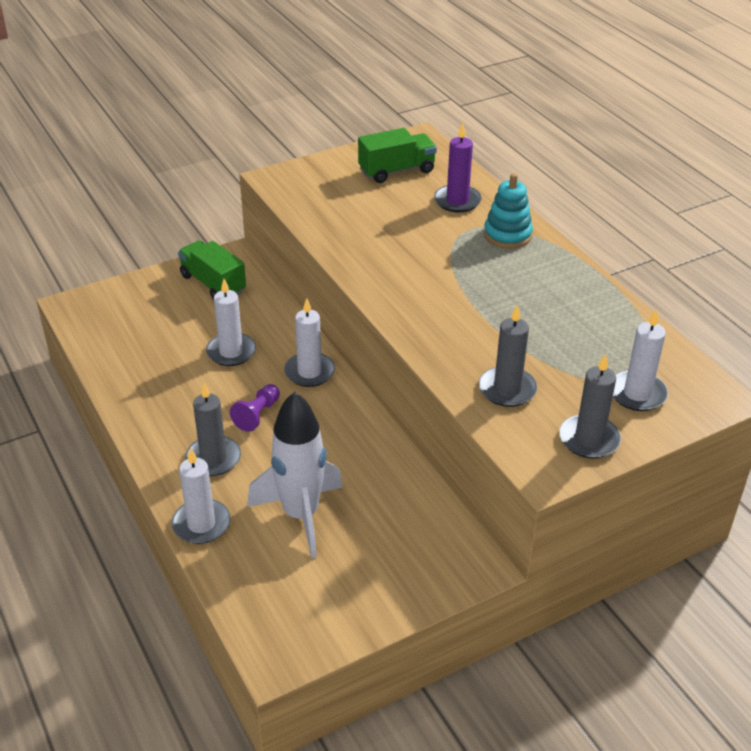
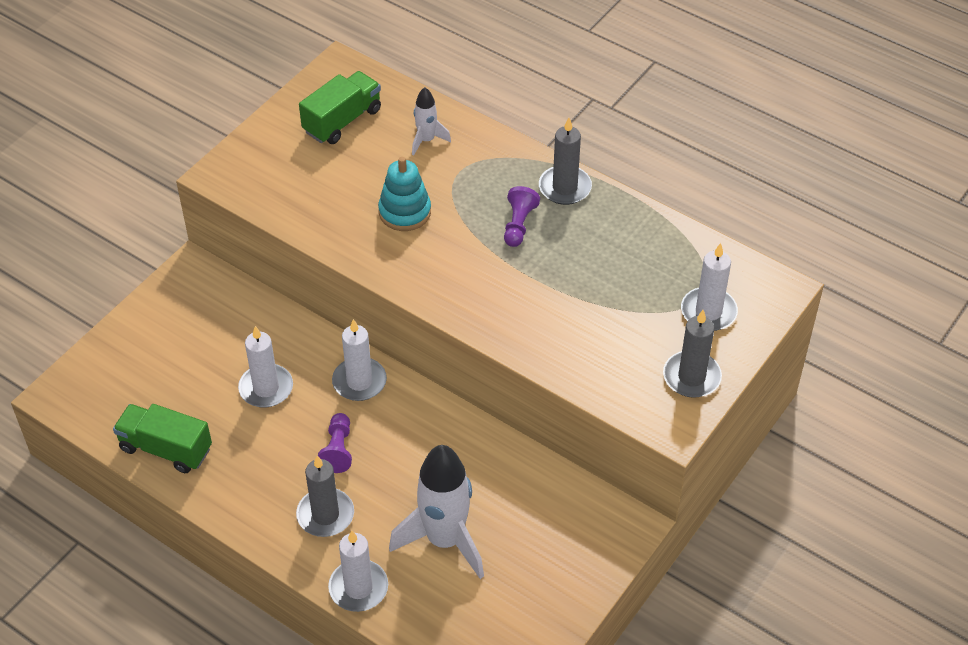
camera: 25 degrees left, 10 degrees up
green truck [178,240,246,300] -> green truck moved to [113,404,212,473]
purple candle [434,123,481,213] -> white rocket [412,87,451,156]
grey candle [479,305,537,407] -> grey candle moved to [539,118,592,205]
turquoise stacking toy [484,173,533,249] -> turquoise stacking toy moved to [378,157,431,231]
none -> purple pawn [504,186,540,247]

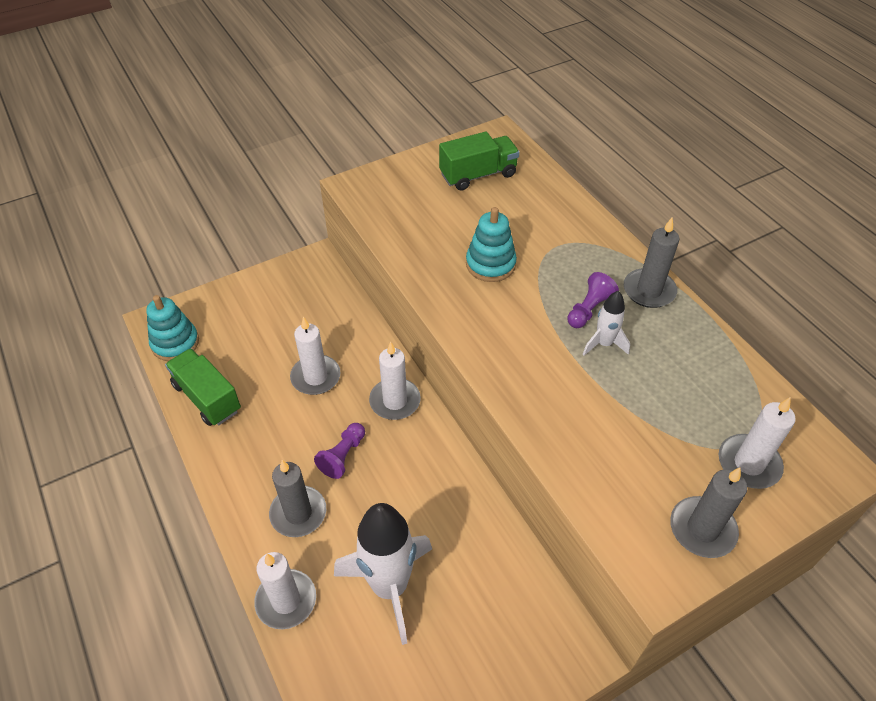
camera: 25 degrees right, 0 degrees up
white rocket [412,87,451,156] -> white rocket moved to [583,291,630,355]
none -> turquoise stacking toy [146,295,199,361]

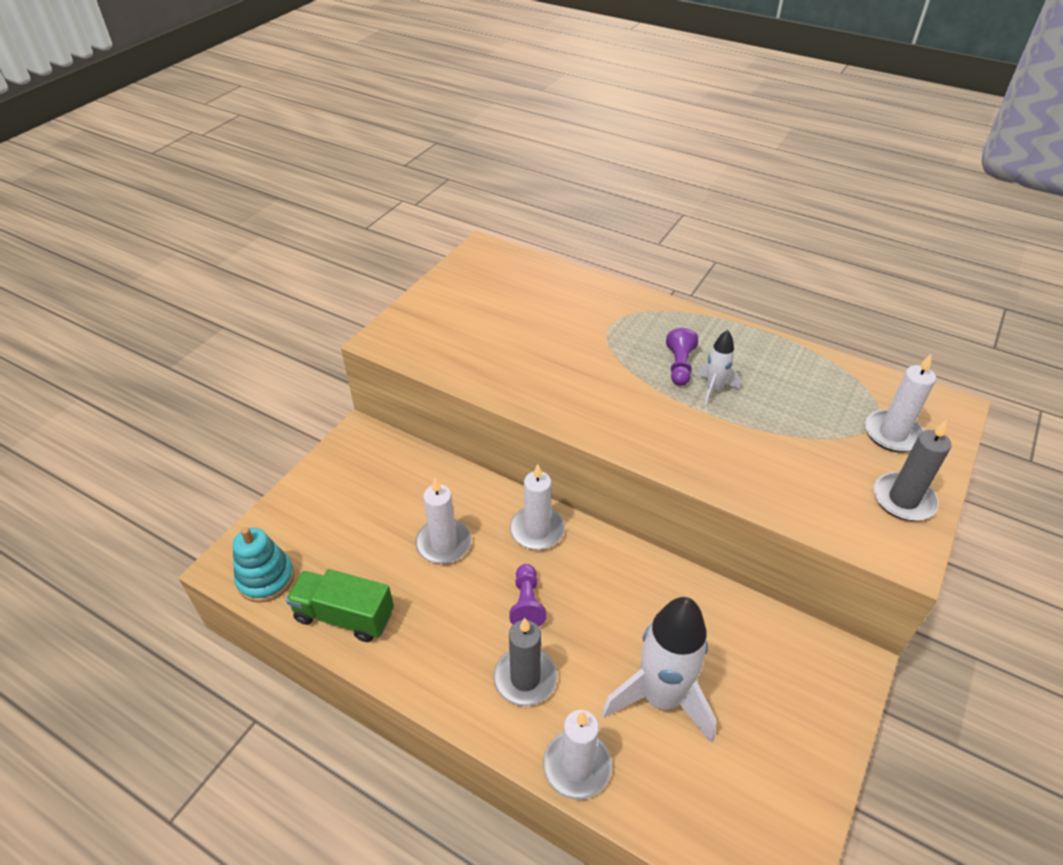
camera: 30 degrees left, 5 degrees down
green truck [439,131,520,191] -> none
turquoise stacking toy [466,207,517,282] -> none
grey candle [624,218,679,308] -> none

